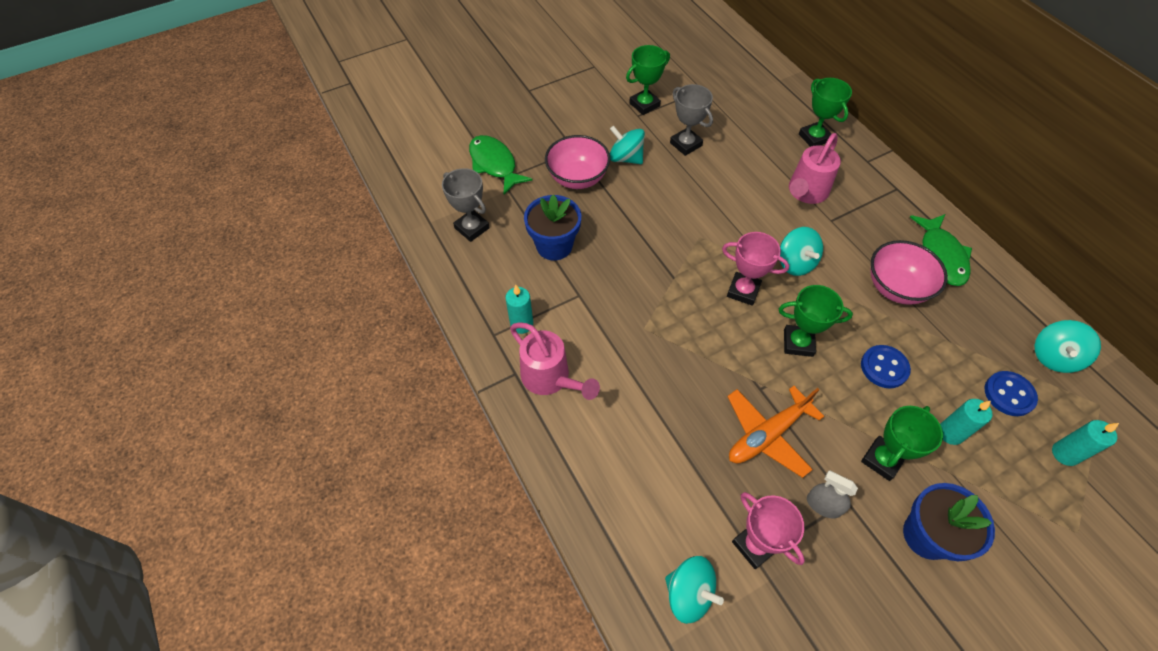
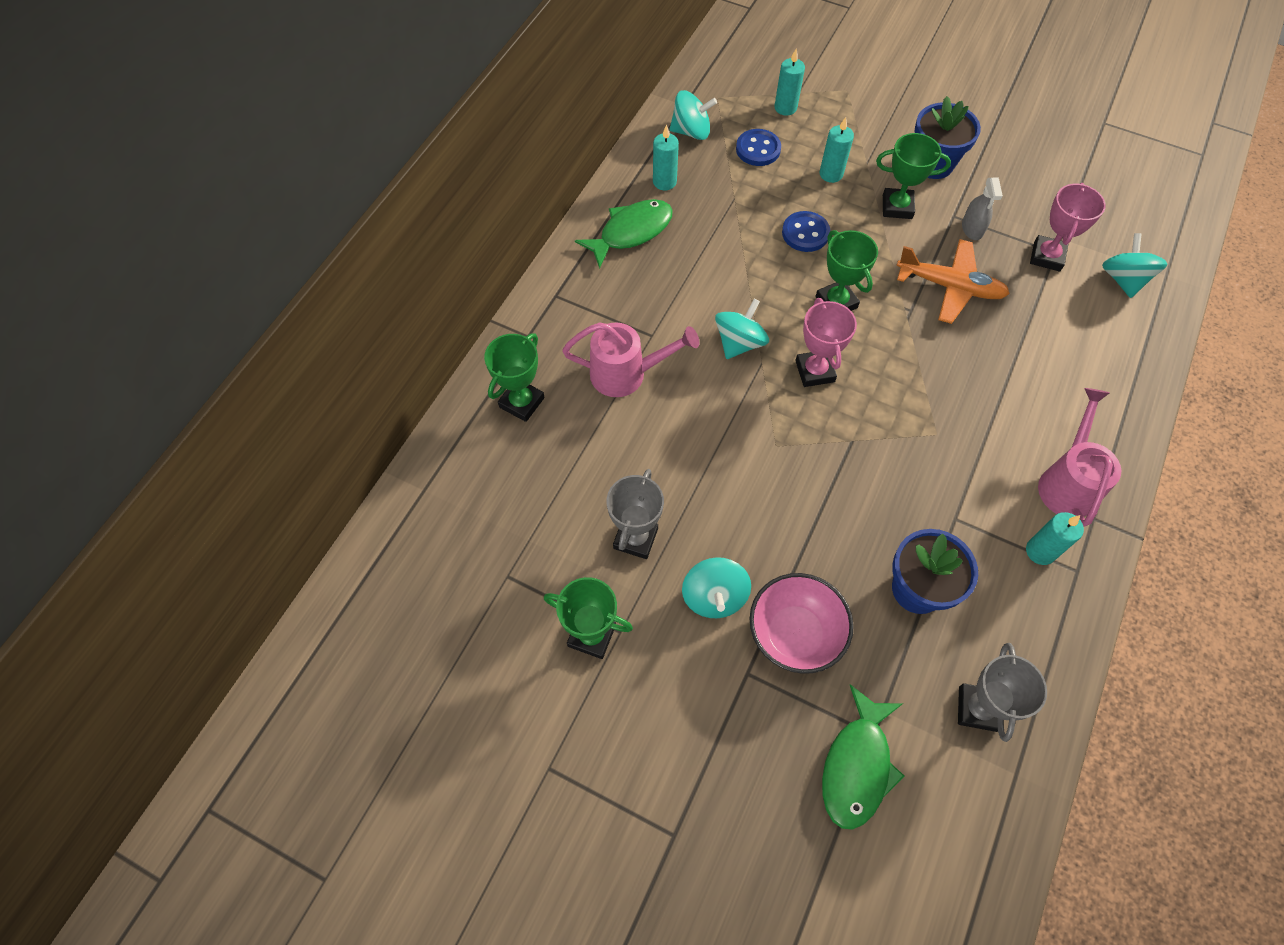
camera: 125 degrees left, 5 degrees up
pink bowl [871,240,948,305] -> none
none -> turquoise candle [653,125,679,190]

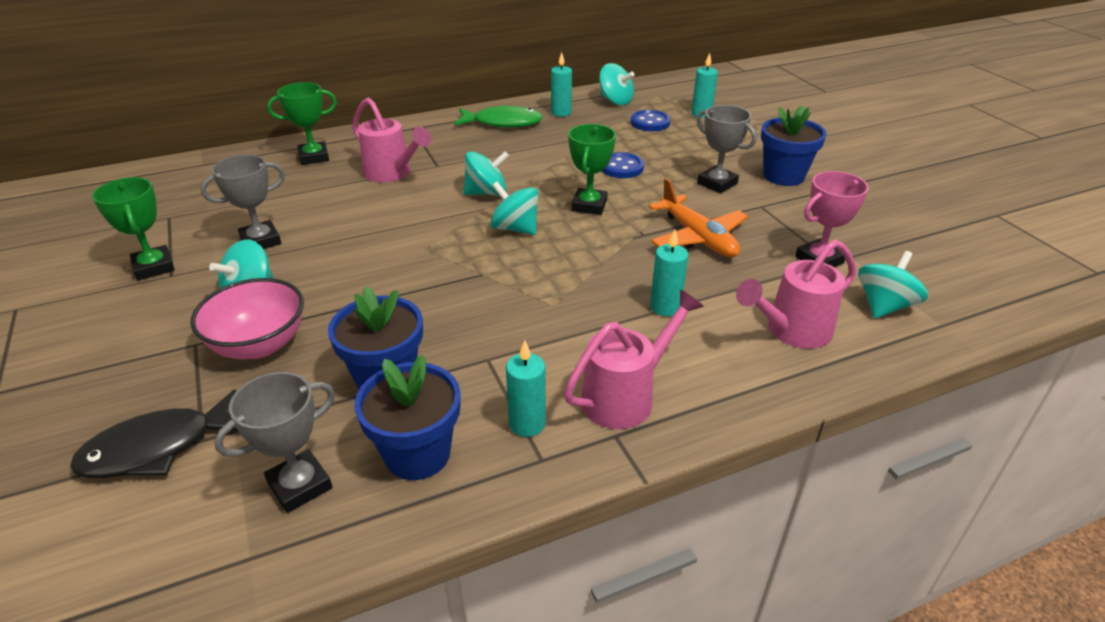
camera: 40 degrees right, 25 degrees down
pink trophy [795,298,857,387] -> turquoise spinning top [490,182,539,235]
turquoise candle [820,117,854,183] -> turquoise candle moved to [650,230,688,316]
green fish [822,684,904,830] -> black fish [70,390,238,478]
green trophy [876,133,951,219] -> grey trophy [697,105,757,193]
grey spray bottle [962,178,1003,240] -> none
none -> blue flower pot [354,355,461,480]
none -> pink watering can [736,240,856,349]

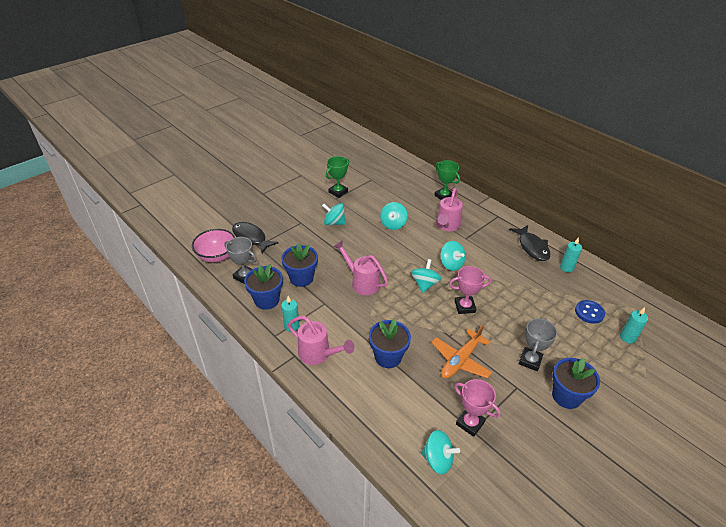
camera: 70 degrees right, 5 degrees up
pink bowl [190,278,304,359] -> pink bowl moved to [192,229,235,263]
grey trophy [200,155,285,249] -> none
green fish [454,105,543,128] -> black fish [509,225,550,261]
green trophy [568,124,616,215] -> pink trophy [449,266,491,314]
turquoise spinning top [599,63,635,105] -> turquoise spinning top moved to [380,202,408,230]
blue button [602,152,644,178] -> none
turquoise candle [650,230,688,316] -> blue flower pot [369,319,411,368]
pink watering can [736,240,856,349] -> pink watering can moved to [333,241,388,295]

